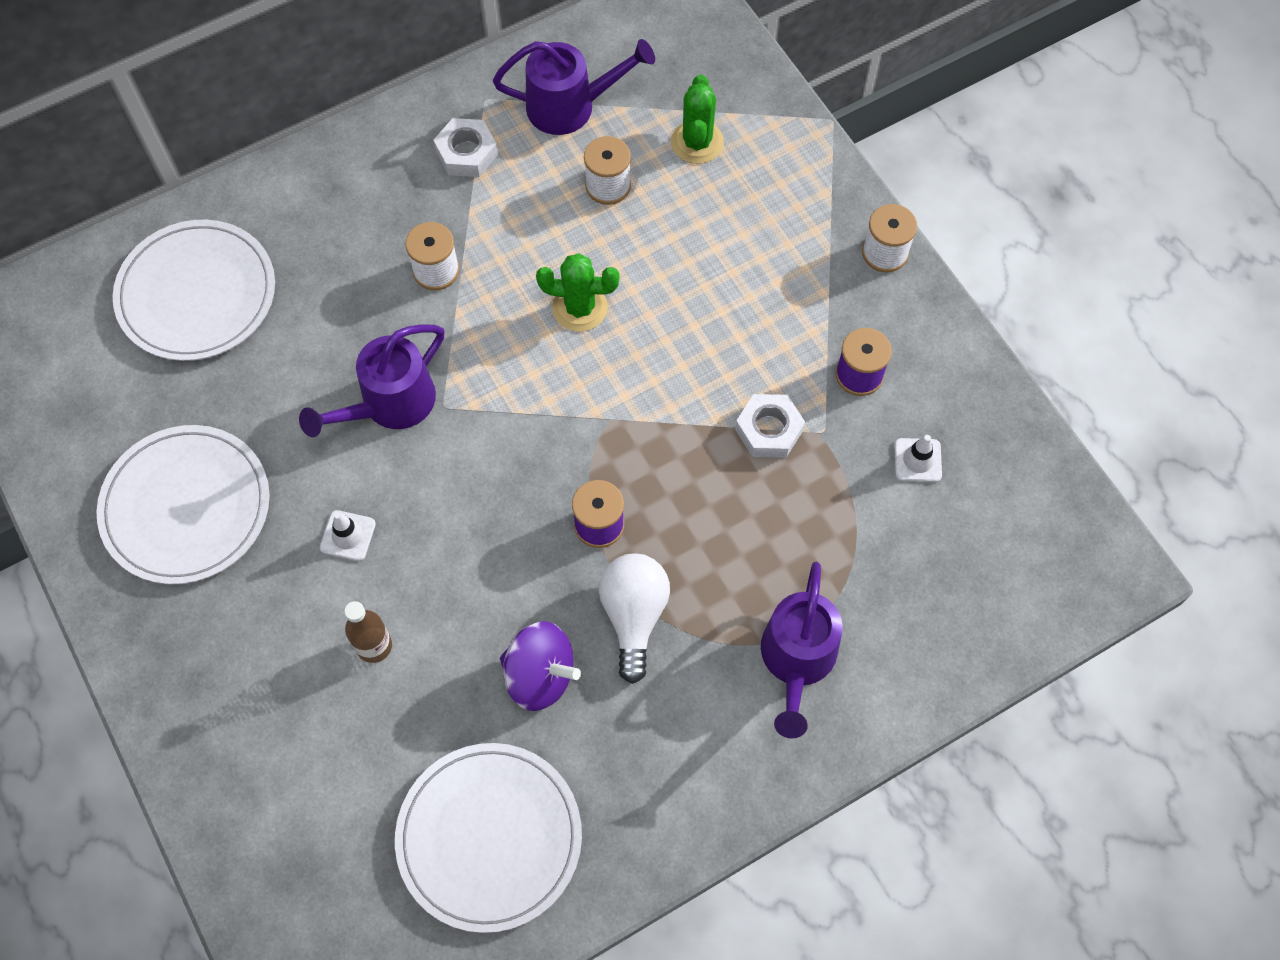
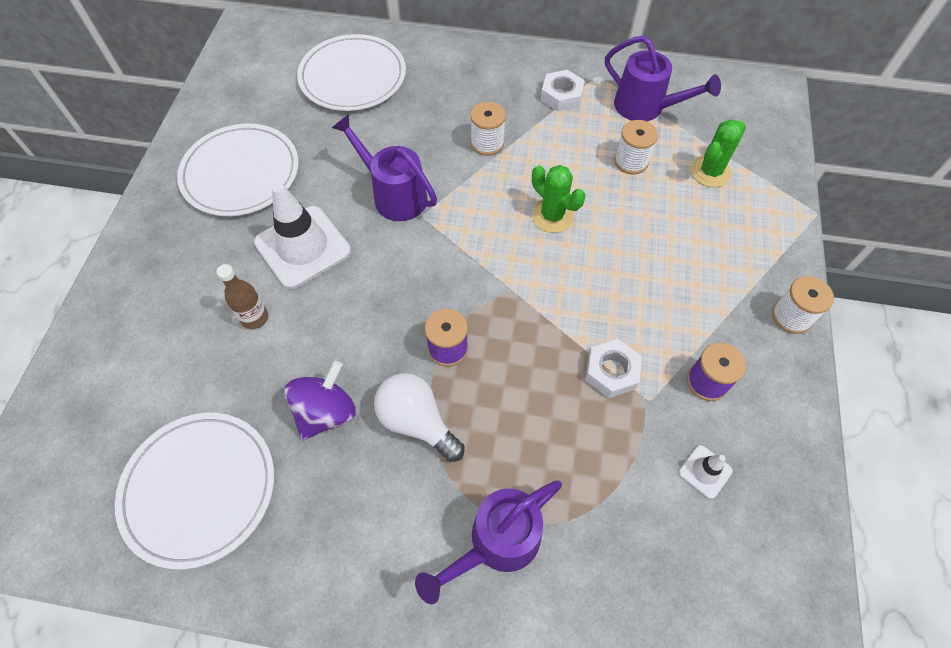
camera: 40 degrees right, 5 degrees down
purple watering can [299,324,444,437] -> purple watering can turned 45 degrees clockwise [332,114,437,221]
white traffic cone [320,510,376,561] -> white traffic cone [254,183,351,289], size x2.19
purple spinning top [500,621,581,711] -> purple spinning top turned 120 degrees counterclockwise [284,361,356,440]
white light bulb [599,553,670,684] -> white light bulb turned 90 degrees counterclockwise [374,373,465,462]

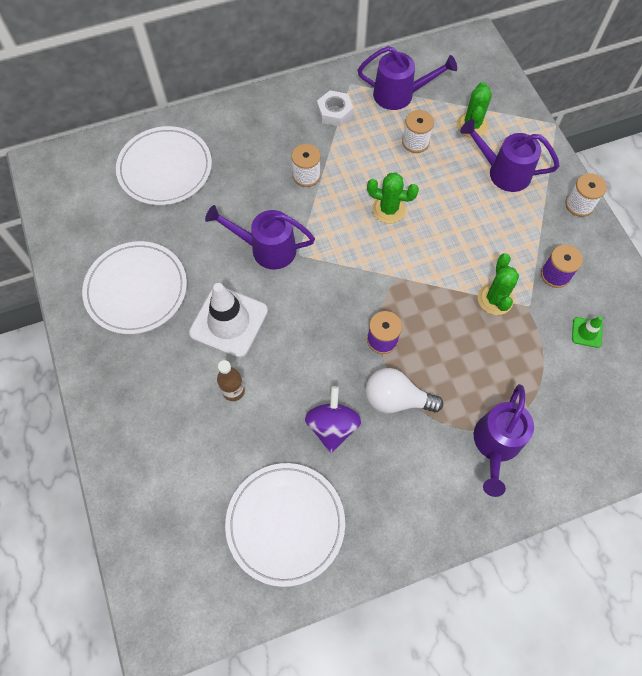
camera: 30 degrees left, 5 degrees up
white nut [585,339,642,398] -> green cactus [478,254,519,315]
white traffic cone [679,445,733,499] -> green traffic cone [572,316,603,348]
none -> purple watering can [460,119,559,192]

